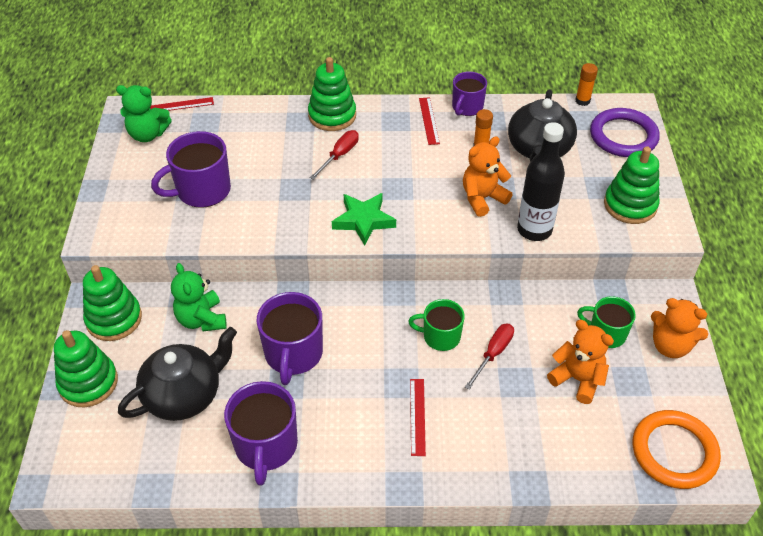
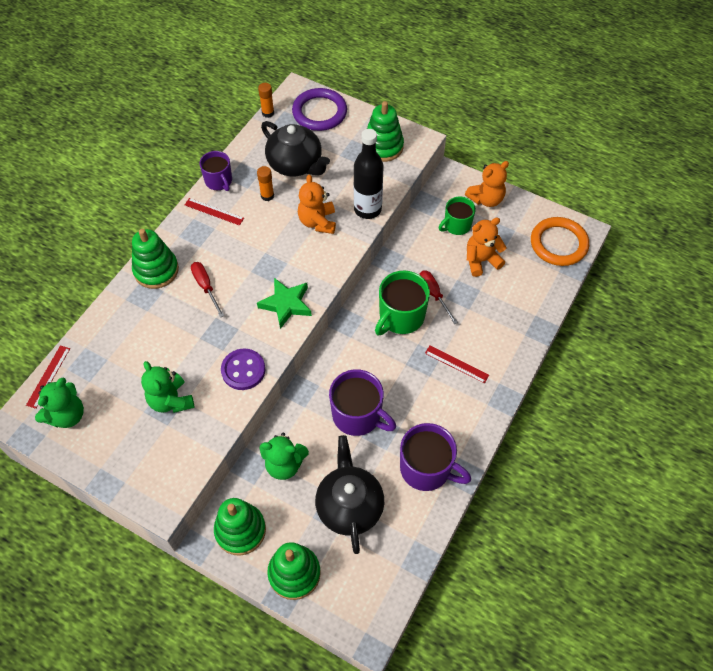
camera: 60 degrees left, 10 degrees up
purple mug [151,131,231,208] -> green teddy bear [141,361,194,413]
green mug [408,299,464,351] -> green mug [375,271,430,335], size x1.56
none -> purple button [221,349,265,390]

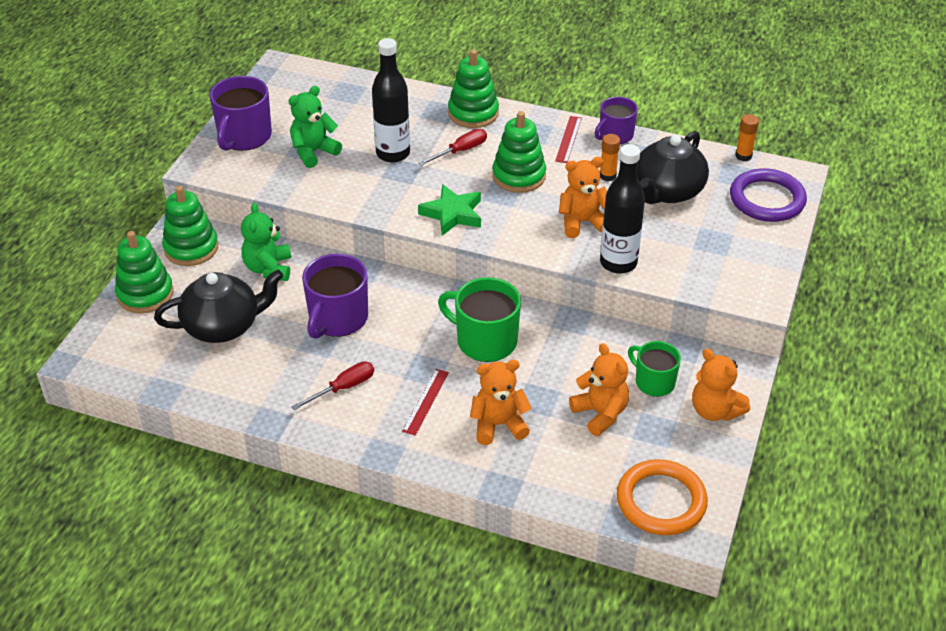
camera: 80 degrees right, 15 degrees down
red ruler [26,345,70,409] -> none
green teddy bear [35,378,84,428] -> none
purple button [221,349,265,390] -> none
green stacking toy [367,101,404,162] -> green stacking toy moved to [492,111,546,193]
purple mug [400,423,471,491] -> purple mug moved to [209,76,272,151]
red screwdriver [420,270,458,324] -> red screwdriver moved to [291,361,374,410]
none -> black bottle [372,38,410,163]
none -> orange teddy bear [470,360,532,445]

